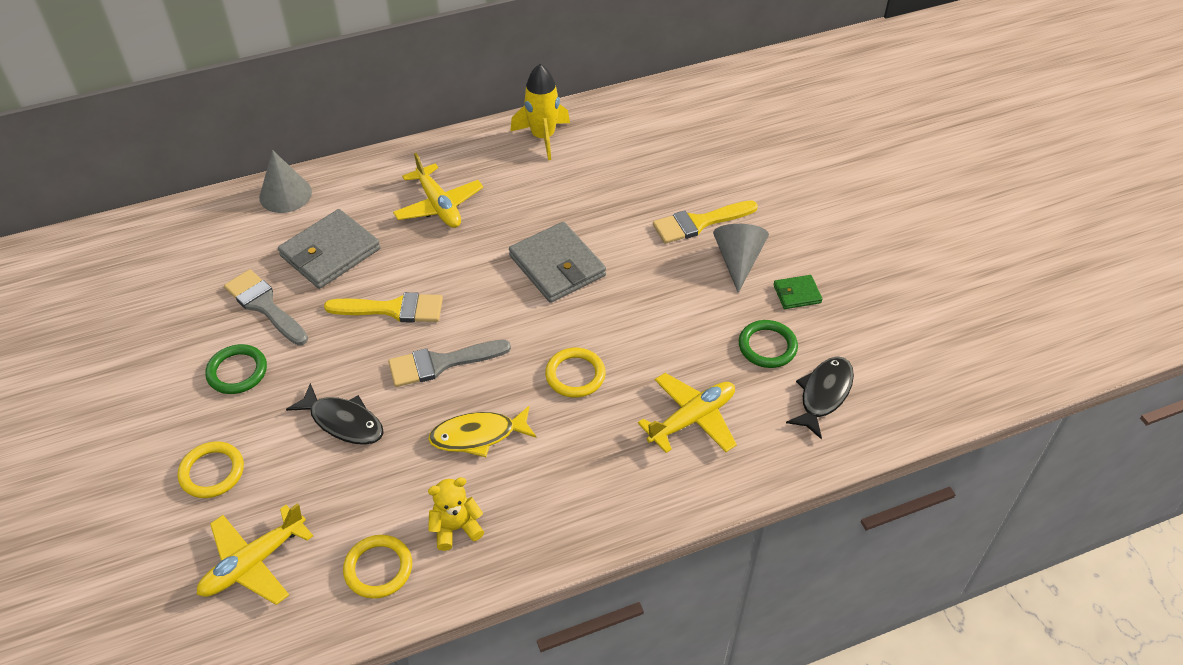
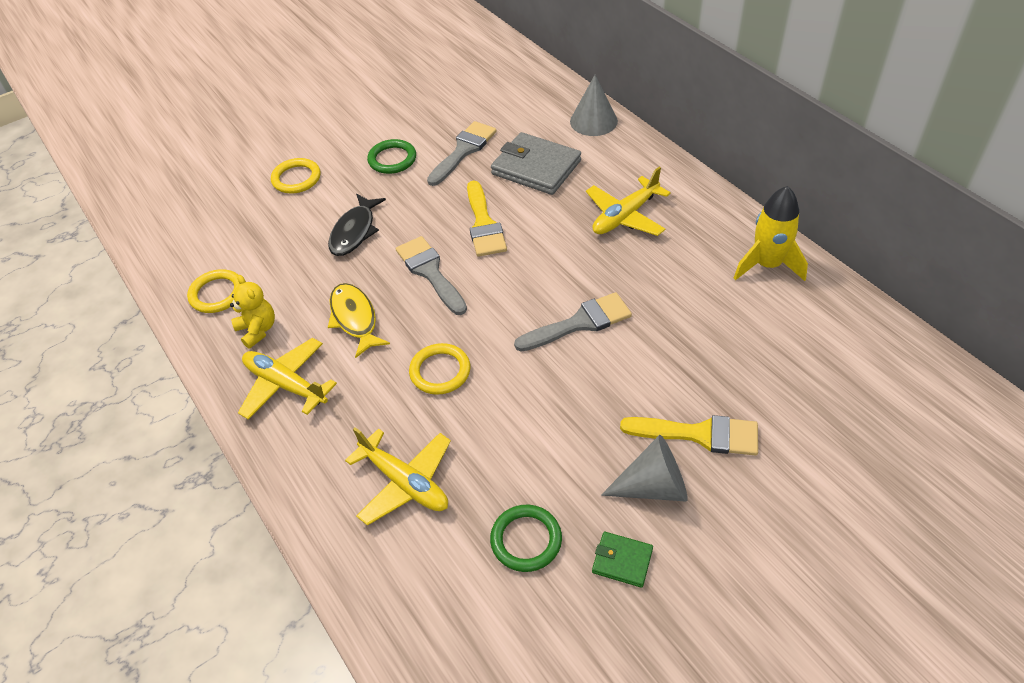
camera: 80 degrees right, 0 degrees up
yellow plane [197,503,313,605] -> yellow plane moved to [238,338,337,420]
grey wallet [509,222,606,303] -> grey brush [514,292,632,351]
yellow brush [653,200,758,244] -> yellow brush turned 135 degrees clockwise [620,415,758,455]
green wallet [773,275,823,309] -> green wallet turned 45 degrees counterclockwise [592,532,653,588]
black fish [786,356,854,439] -> none

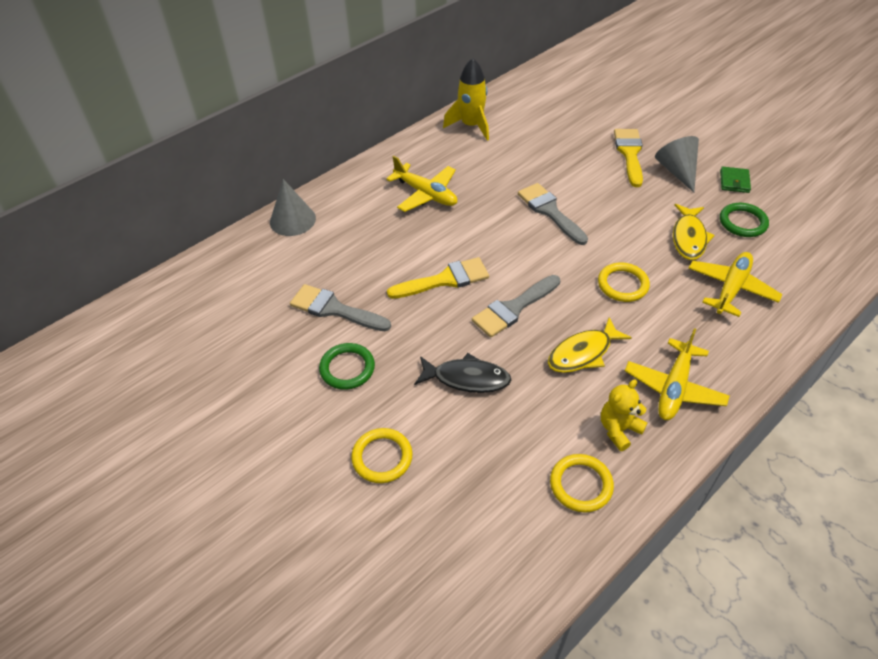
camera: 100 degrees left, 0 degrees up
grey wallet [491,132,581,195] -> none
none -> yellow fish [673,204,715,260]

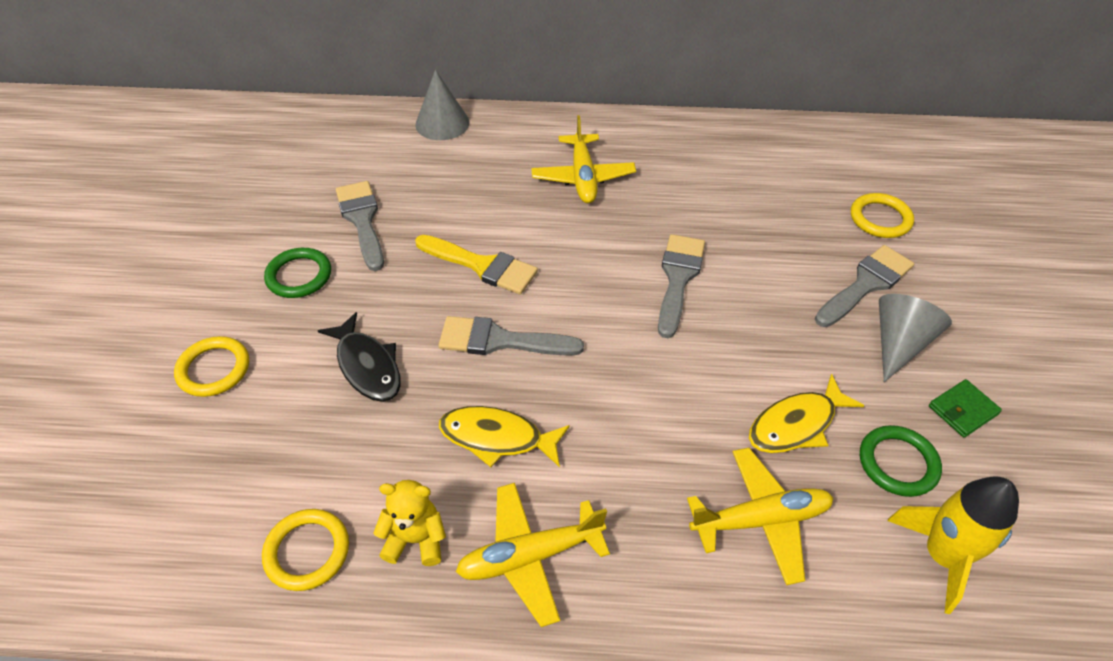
camera: 45 degrees right, 0 degrees up
yellow rocket [443,58,489,141] -> yellow rocket moved to [887,476,1019,614]
yellow ring [598,263,650,302] -> yellow ring moved to [851,193,914,238]
yellow brush [614,129,643,187] -> grey brush [815,245,914,327]

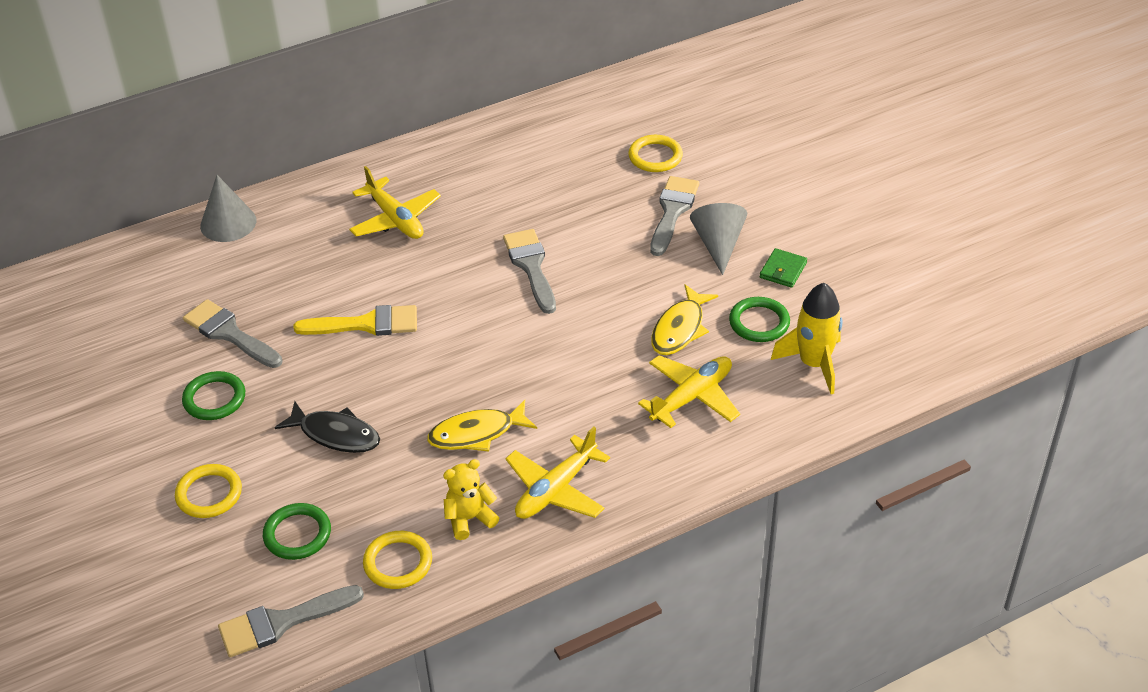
camera: 30 degrees left, 5 degrees down
grey brush [439,316,584,356] -> grey brush moved to [218,585,364,657]
none -> green ring [263,503,331,560]

